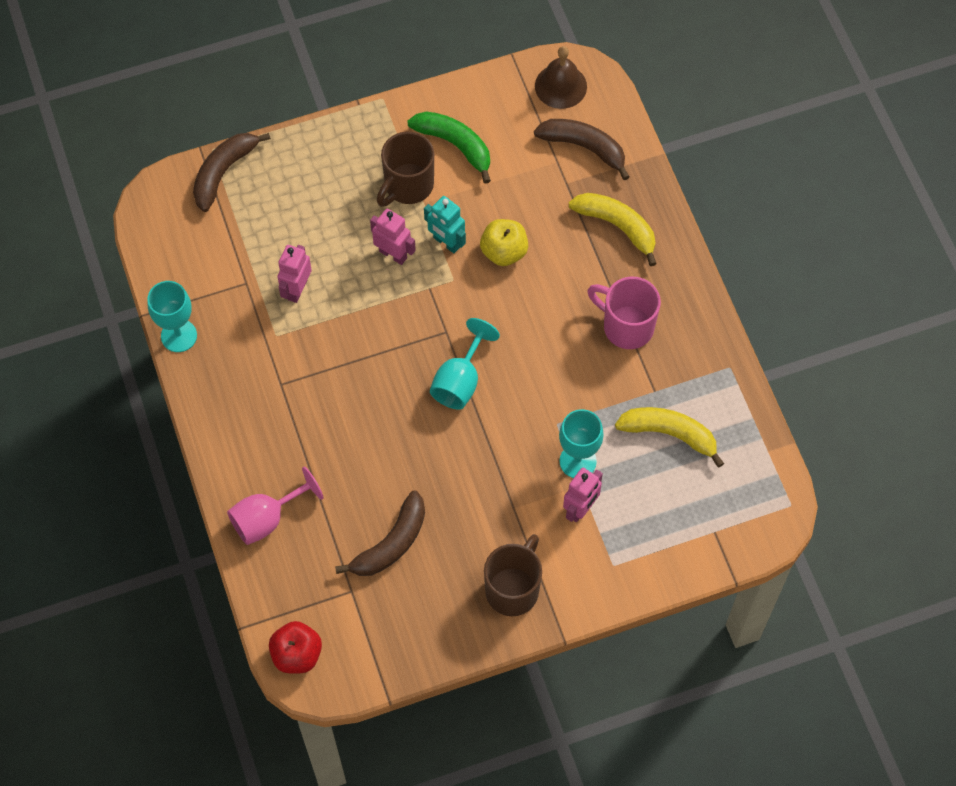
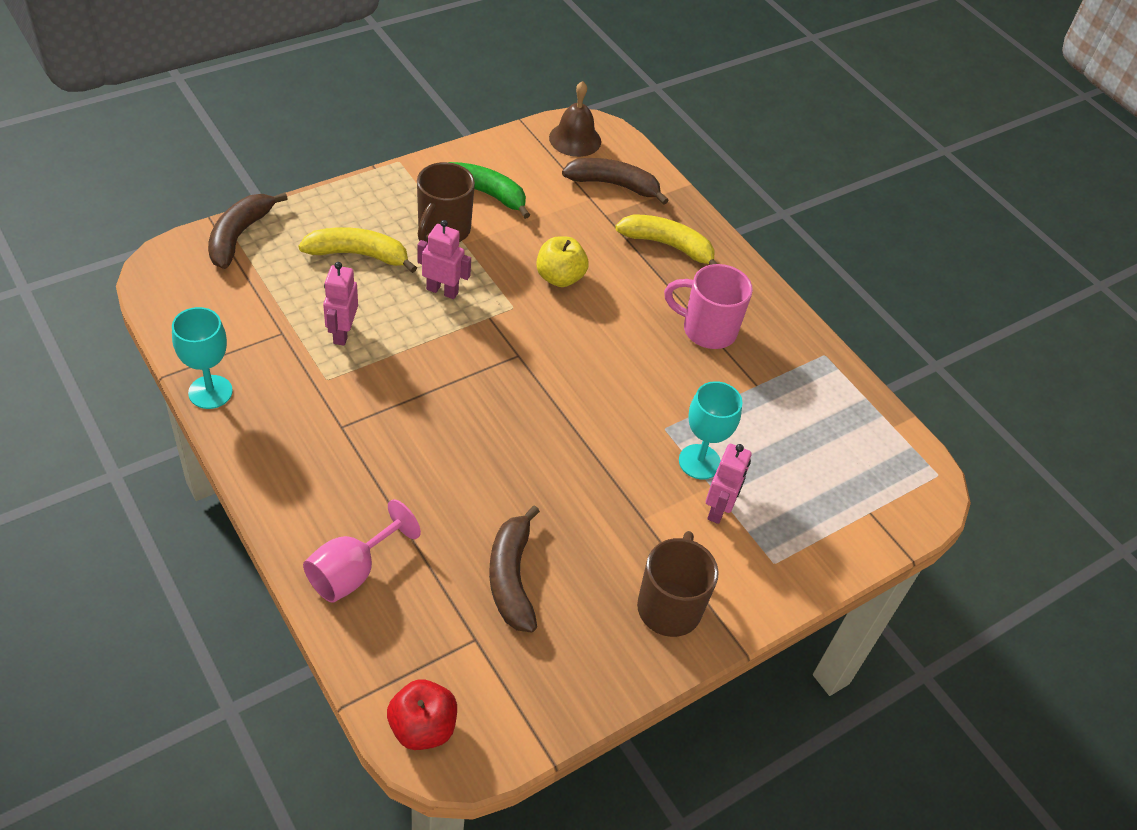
camera: 20 degrees left, 15 degrees down
brown banana [335,490,425,576] -> brown banana turned 150 degrees clockwise [489,505,540,633]
turquoise robot [424,196,466,253] -> none
turquoise goblet [430,318,500,410] -> none
yellow banana [615,407,724,468] -> yellow banana moved to [299,227,417,273]

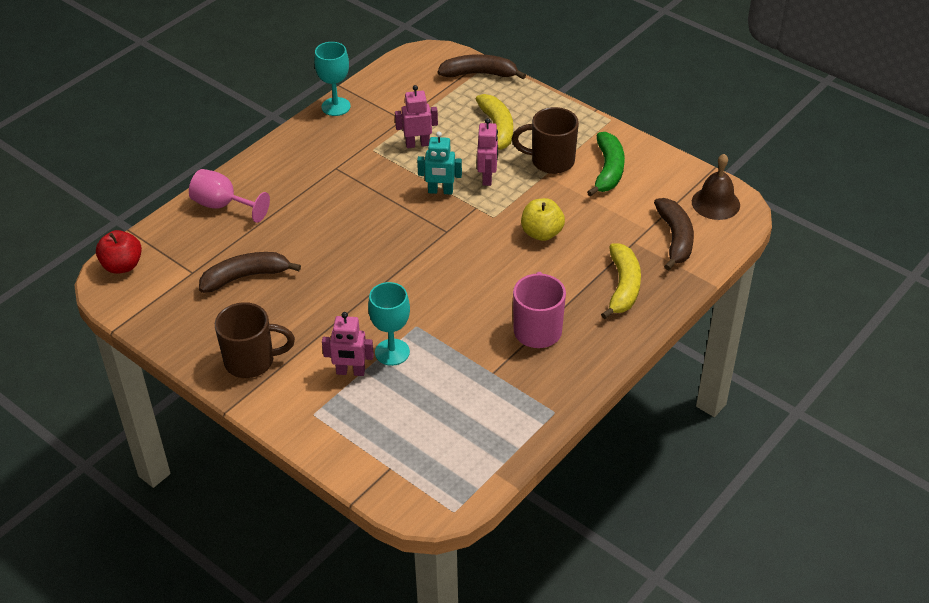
camera: 80 degrees right, 5 degrees down
none -> turquoise robot [417,132,462,195]

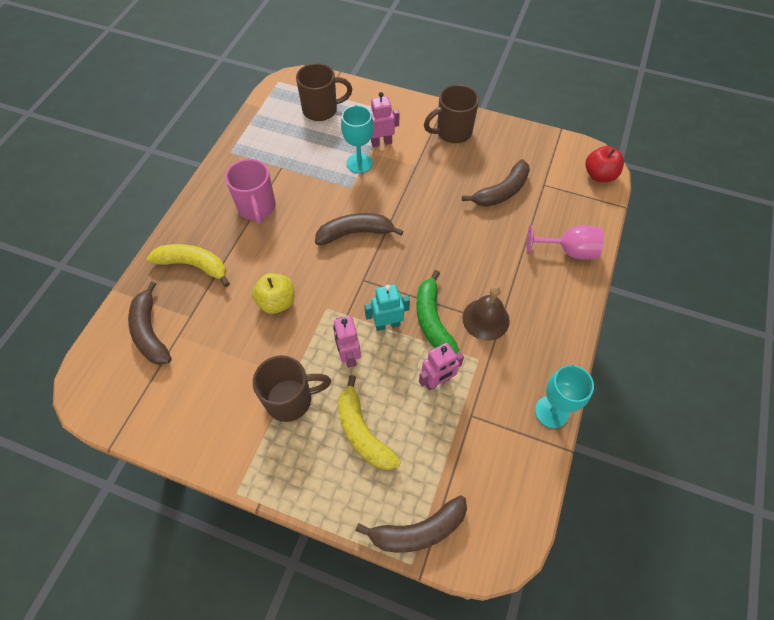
camera: 160 degrees right, 15 degrees up
green banana [587,132,625,197] -> green banana moved to [416,270,459,354]
yellow banana [601,243,641,319] -> yellow banana turned 120 degrees clockwise [147,244,230,287]
brown bell [692,154,740,220] -> brown bell moved to [462,286,510,341]
none -> brown mug [296,63,352,121]
none -> brown banana [315,213,403,245]

